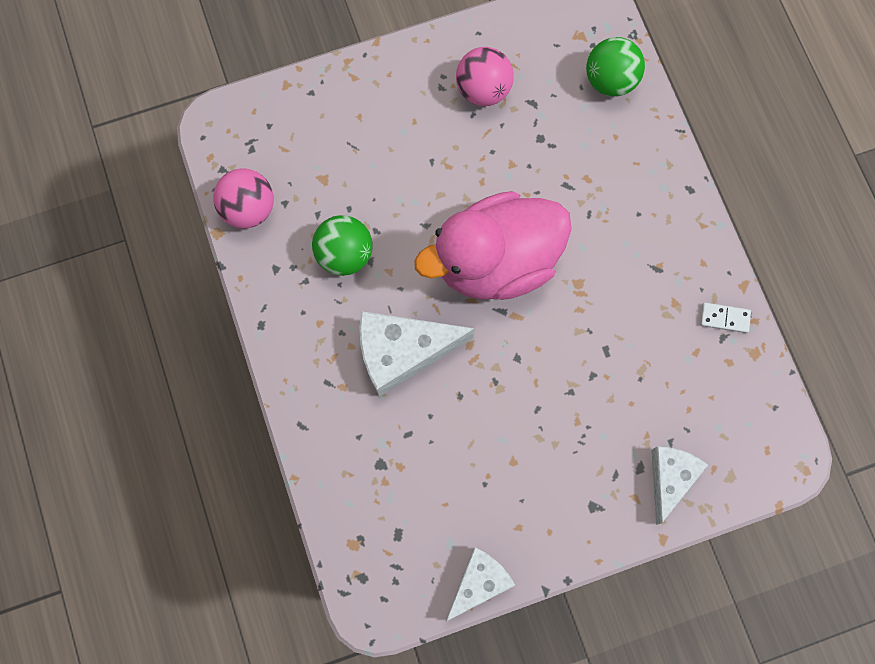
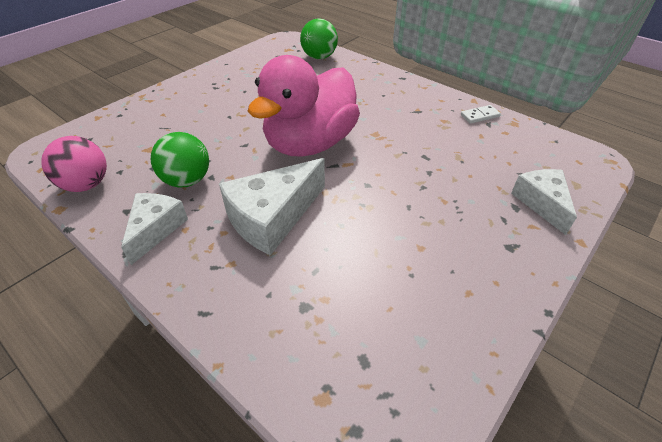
camera: 30 degrees left, 30 degrees down
white cheese [446,547,515,621] -> white cheese moved to [121,193,188,265]
pink ball [456,47,514,106] -> none

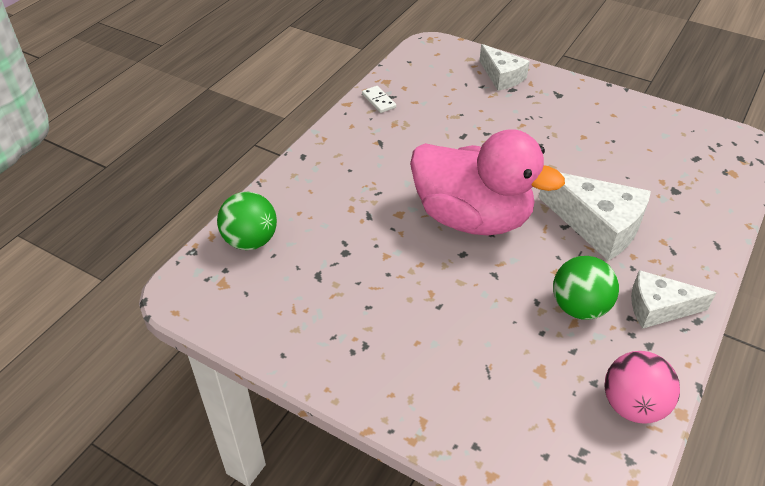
camera: 100 degrees left, 0 degrees up
white cheese [511,169,577,235] -> white cheese turned 105 degrees counterclockwise [479,44,530,91]

